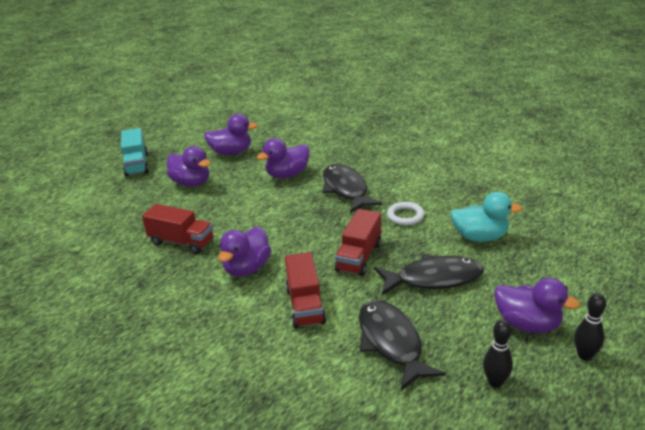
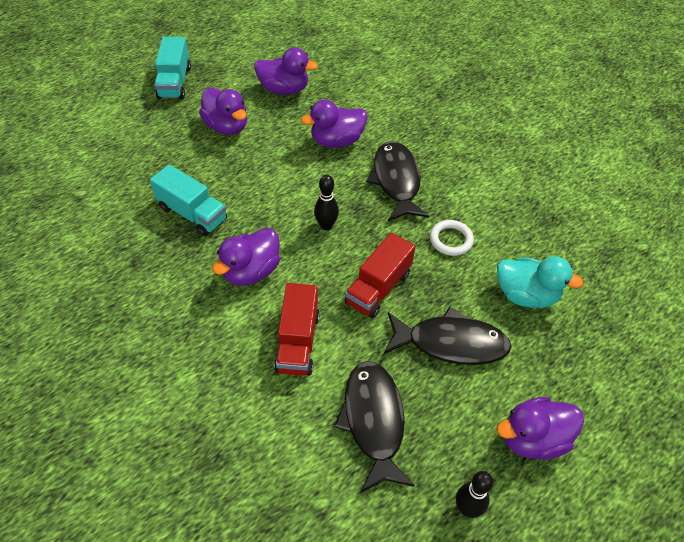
camera: 10 degrees right, 20 degrees up
red truck [142,204,213,254] -> turquoise truck [150,164,227,236]
purple duck [494,278,580,333] -> purple duck turned 120 degrees clockwise [497,397,584,460]
black bowling pin [574,293,606,361] -> black bowling pin moved to [314,175,339,230]

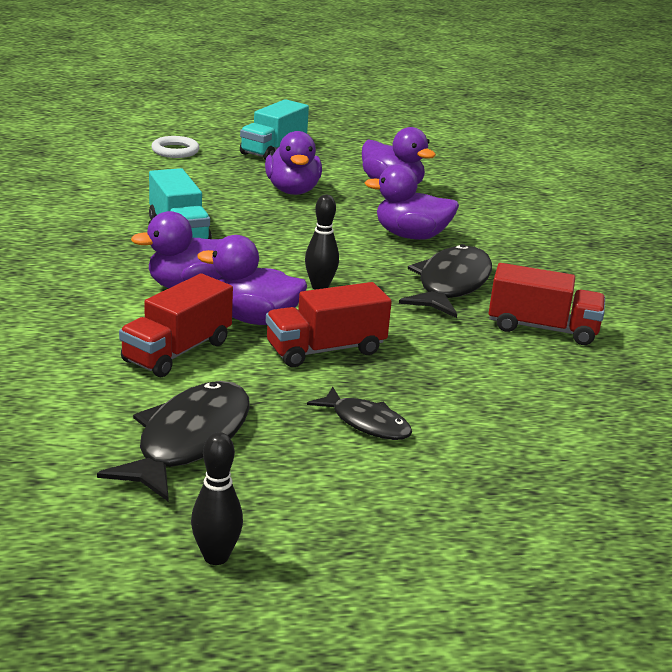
camera: 30 degrees right, 25 degrees down
black fish [384,307,511,365] -> black fish [307,387,412,440], size x0.58
white ring [430,220,474,256] -> white ring moved to [151,136,199,158]
turquoise duck [497,256,584,308] -> none
purple duck [497,397,584,460] -> purple duck moved to [197,235,307,325]
none -> red truck [489,263,605,345]

